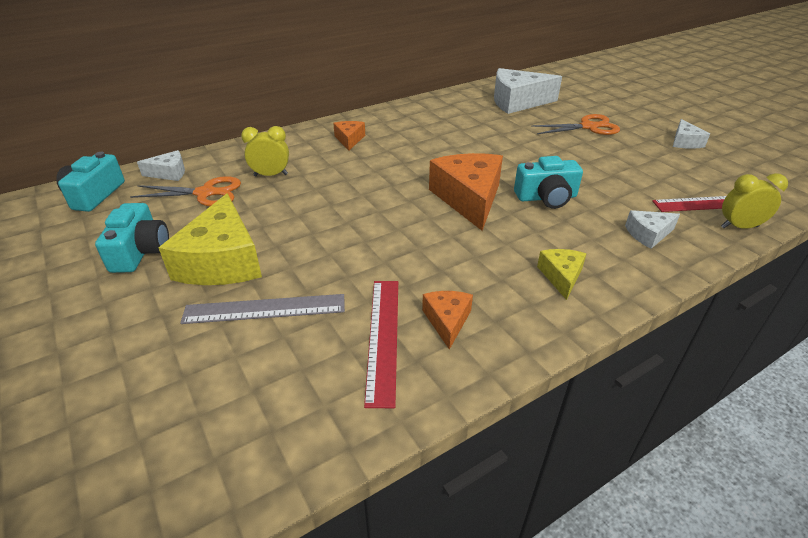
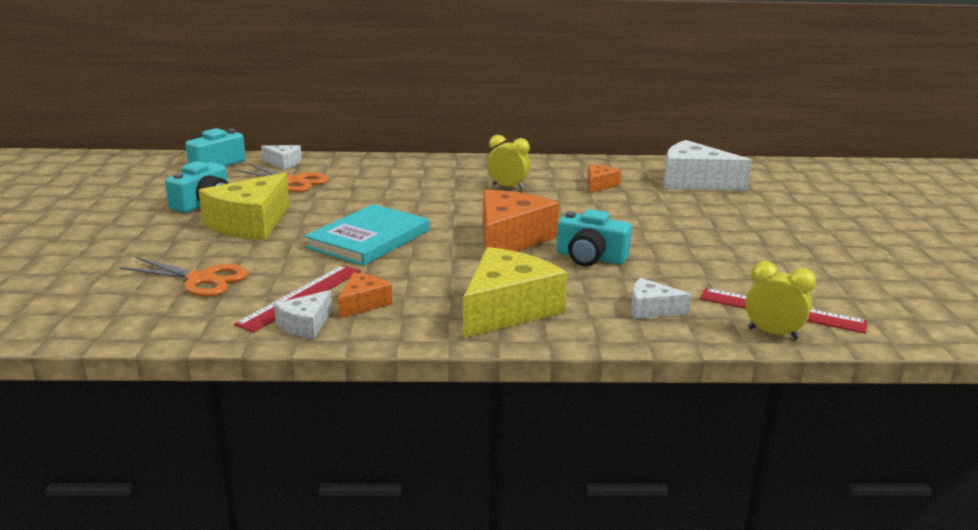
camera: 30 degrees right, 15 degrees down
grey ruler [180,294,345,324] -> none
yellow clock [241,126,289,176] -> yellow clock moved to [487,135,530,190]
orange cheese [333,121,365,151] -> orange cheese moved to [587,164,621,193]
orange scissors [531,114,620,135] -> orange scissors moved to [119,257,249,297]
yellow cheese [537,249,587,300] -> yellow cheese [463,247,567,338], size x1.98
white cheese [673,119,710,149] -> white cheese moved to [274,290,332,339]
none -> turquoise book [304,204,429,266]

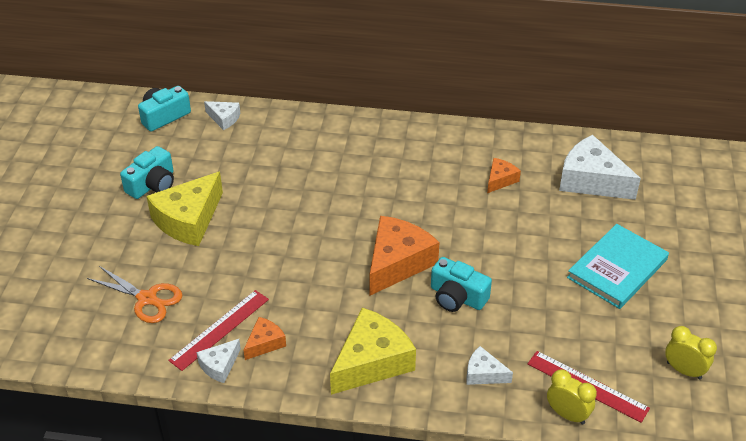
camera: 10 degrees right, 20 degrees up
orange scissors [237,164,329,192] -> none
turquoise book [304,204,429,266] -> turquoise book moved to [567,224,669,309]
yellow clock [487,135,530,190] -> yellow clock moved to [665,326,717,379]

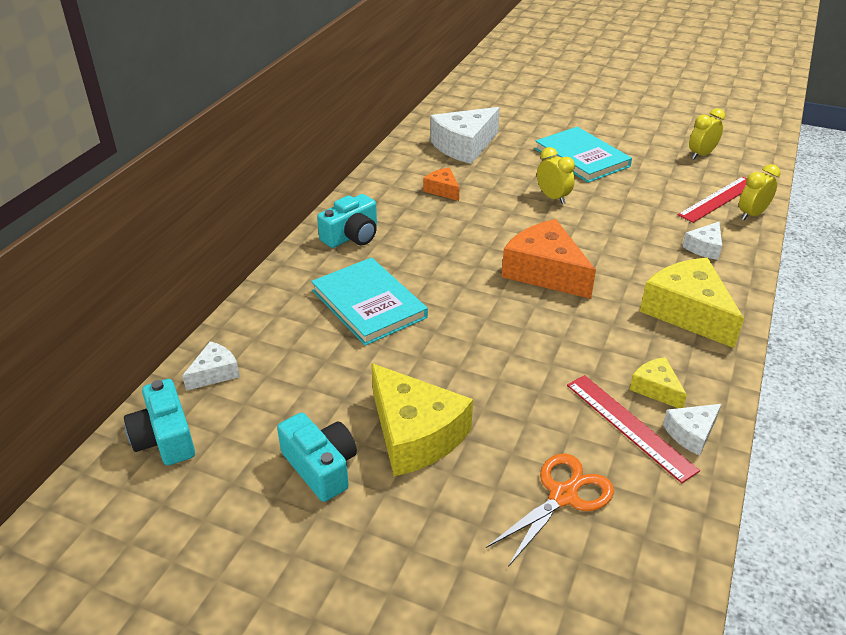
camera: 75 degrees left, 5 degrees down
white cheese [196,339,241,383] -> white cheese turned 90 degrees clockwise [663,404,721,456]
orange cheese [243,317,286,360] -> yellow cheese [629,357,687,408]
turquoise camera [431,257,492,312] -> turquoise camera moved to [317,194,377,248]
none -> turquoise book [311,257,428,346]
none -> yellow clock [537,147,575,204]

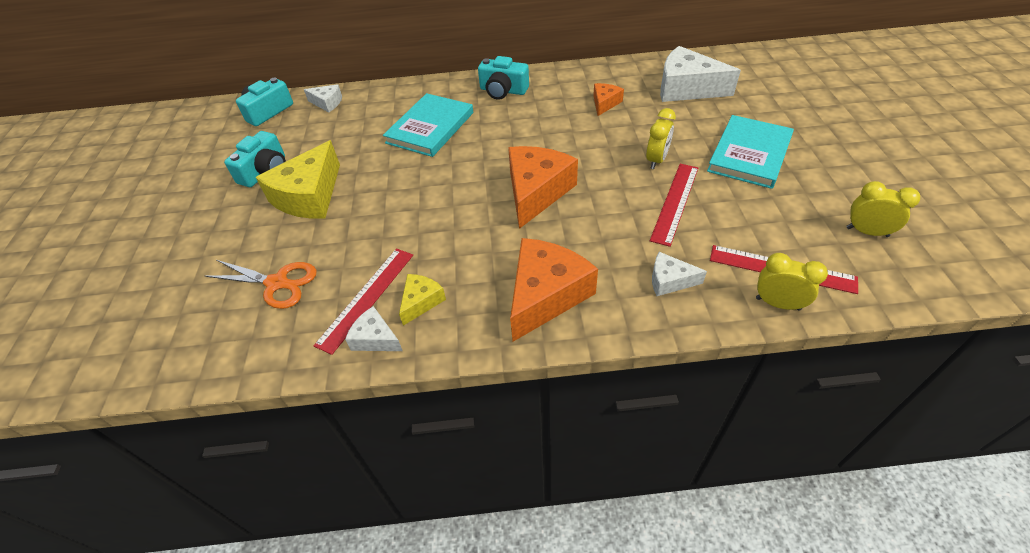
camera: 65 degrees right, 10 degrees up
yellow cheese [640,258,744,348] -> orange cheese [510,238,598,342]
none -> red ruler [650,164,698,247]

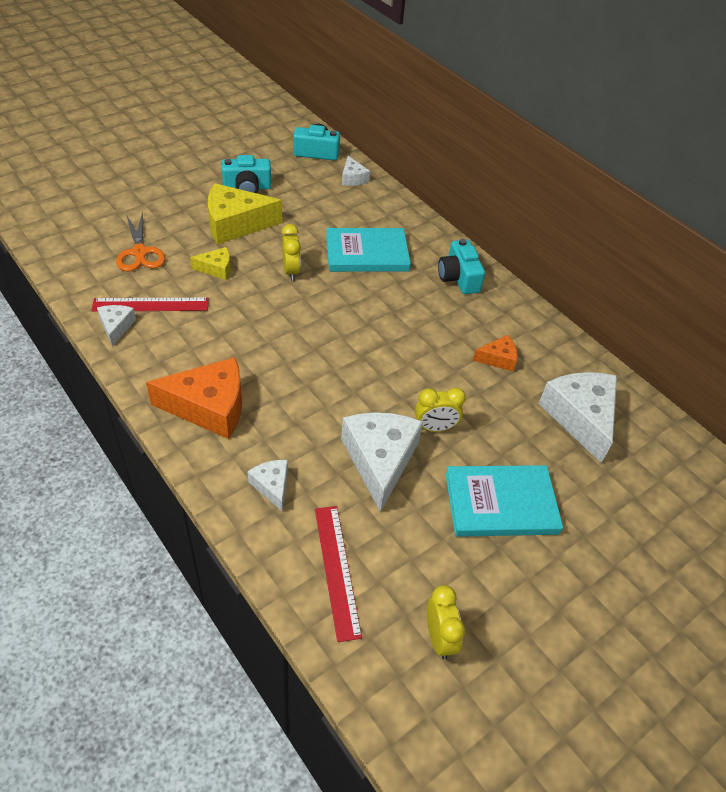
camera: 50 degrees right, 0 degrees up
yellow cheese [399,274,446,326] -> yellow cheese moved to [190,247,231,280]
orange cheese [508,146,578,229] -> none
red ruler [650,164,698,247] -> white cheese [341,412,423,512]
yellow clock [756,253,828,311] -> yellow clock moved to [282,224,301,281]

